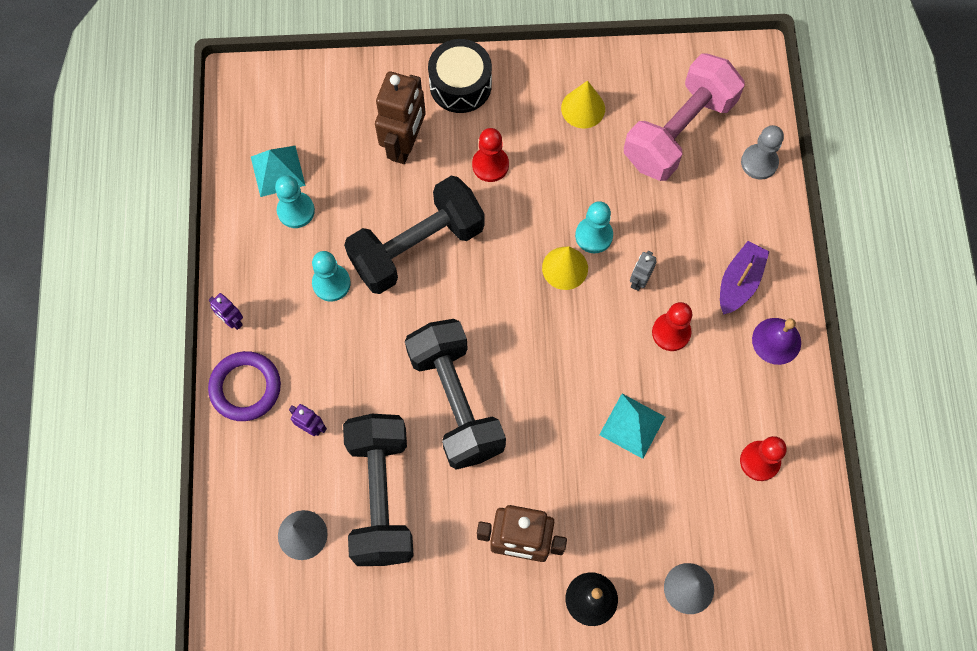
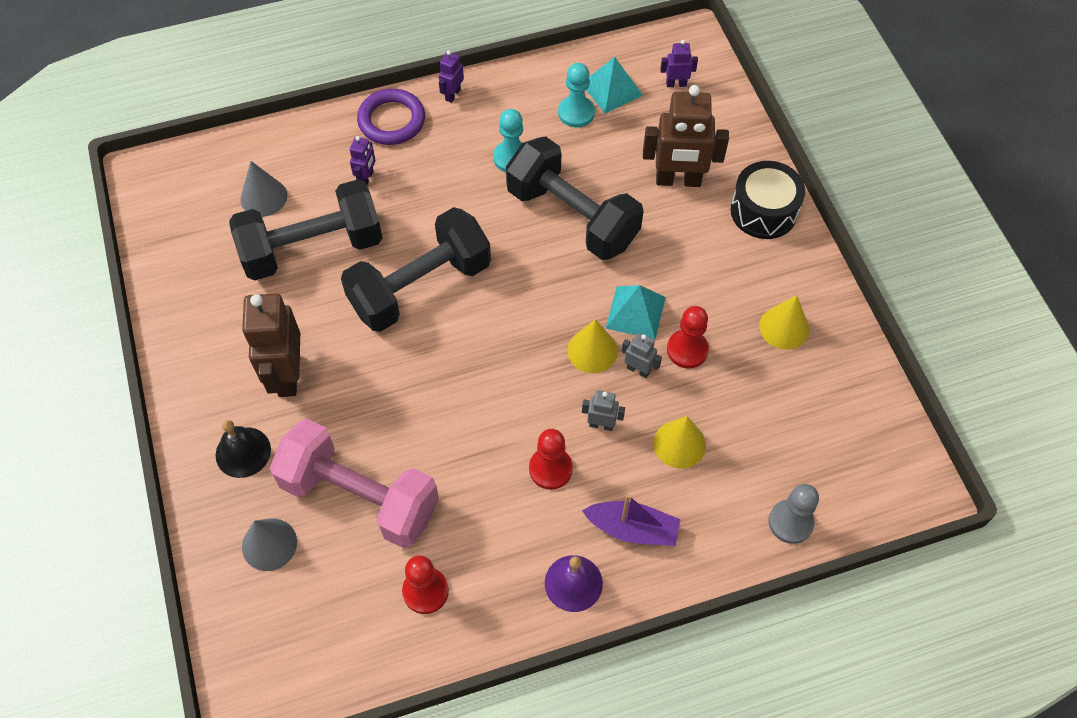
camera: 75 degrees right, 10 degrees down
red pawn [472,128,509,182] -> red pawn moved to [667,306,709,369]
turquoise pawn [575,201,613,253] -> grey robot [622,333,662,378]
turquoise pyramid [599,394,665,459] -> turquoise pyramid moved to [606,285,666,340]
pink dumbbell [624,54,745,181] -> pink dumbbell moved to [270,419,439,548]
none -> yellow cone [653,416,706,469]
none -> purple robot [660,40,698,87]

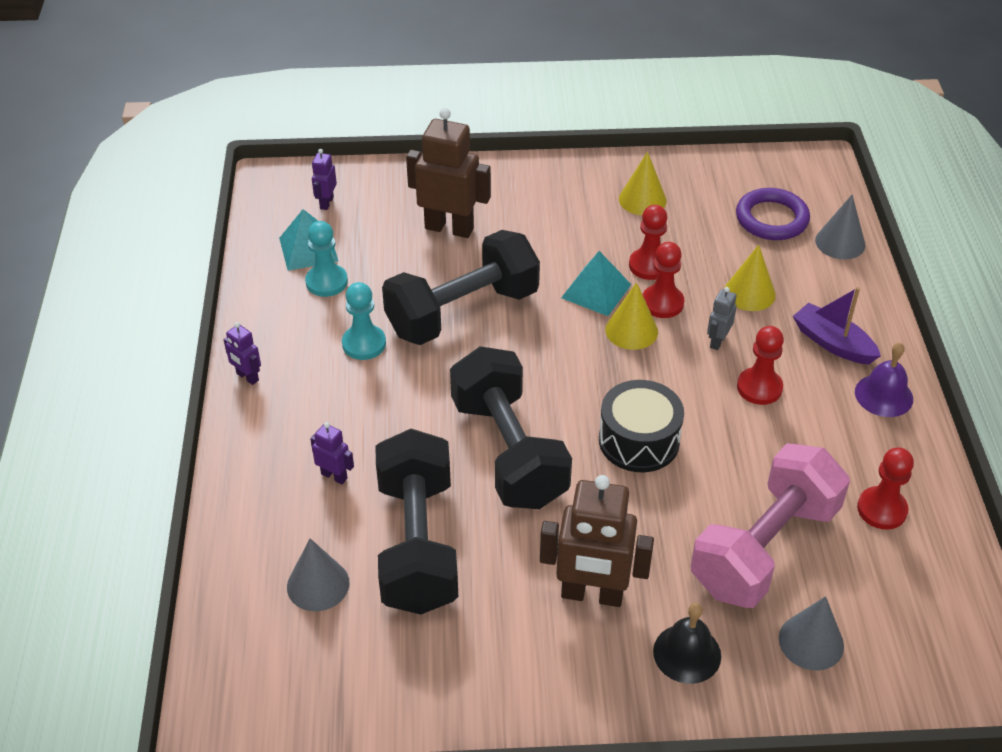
camera: 75 degrees left, 15 degrees down
purple ring [357,89,425,145] -> purple ring moved to [736,188,810,240]
purple boat [582,494,681,546] -> purple boat turned 75 degrees counterclockwise [793,287,881,364]
grey robot [622,333,662,378] -> red pawn [642,242,684,318]
brown robot [643,85,729,187] -> brown robot turned 90 degrees counterclockwise [406,108,491,238]
black drum [730,161,805,239] -> black drum moved to [599,380,684,472]
grey pawn [769,484,819,544] -> grey cone [815,195,865,259]

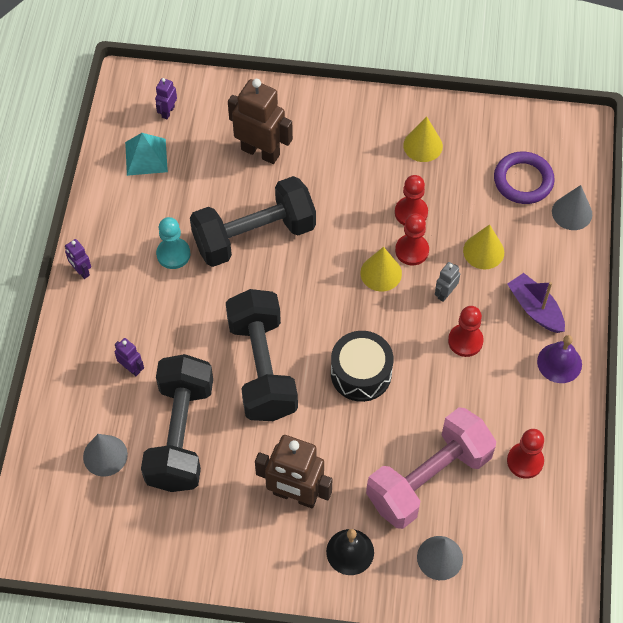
camera: 10 degrees right, 15 degrees up
turquoise pawn [305,221,348,297] -> none
turquoise pyramid [561,251,631,316] -> none

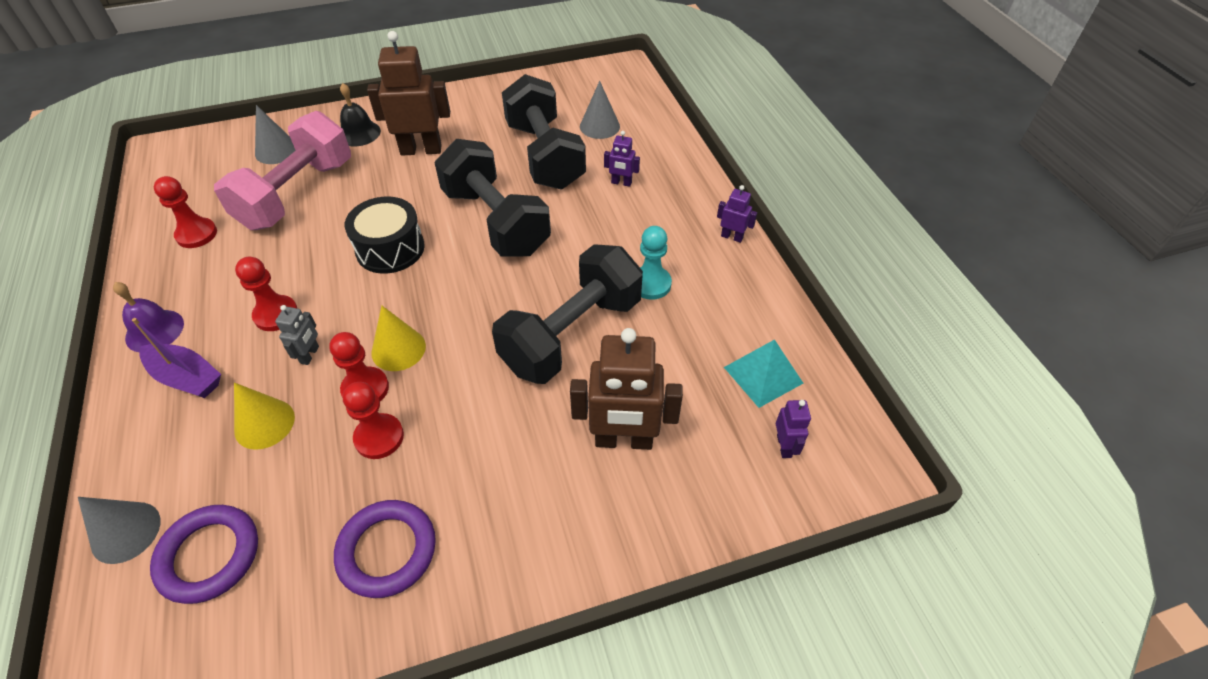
camera: 155 degrees right, 10 degrees down
yellow cone [403,116,443,162] -> purple ring [334,500,436,598]

